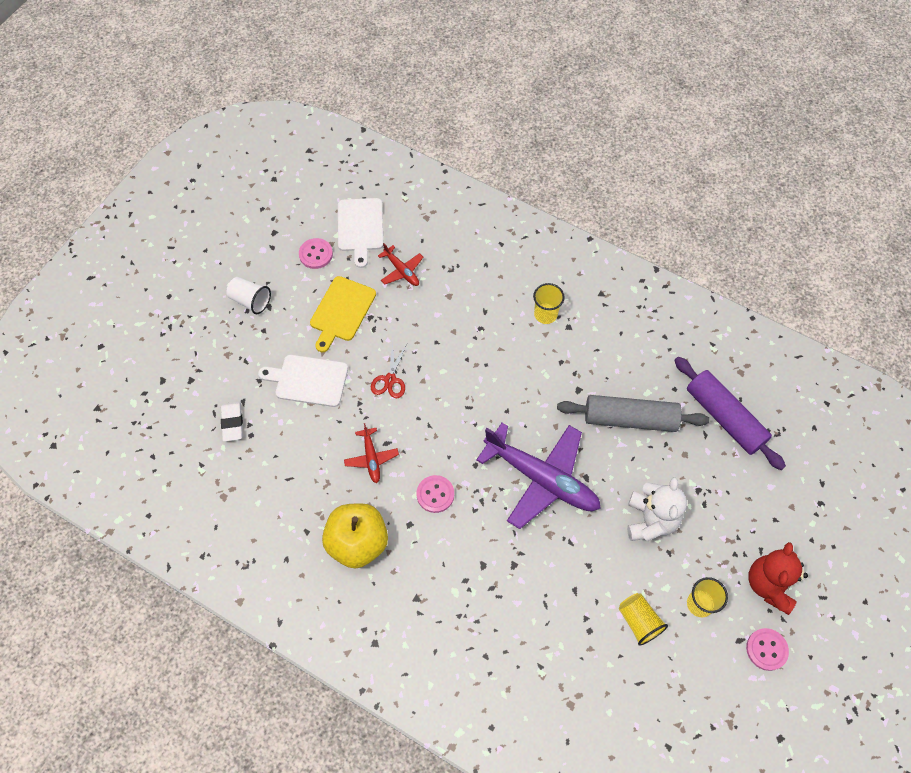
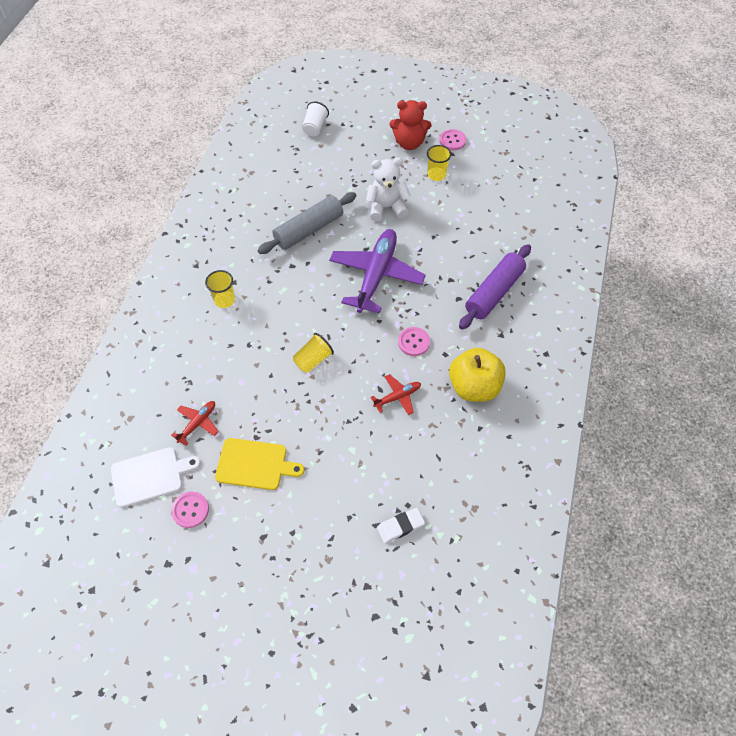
camera: 105 degrees left, 5 degrees down
white cup [227,277,271,314] -> white cup moved to [302,102,329,136]
white cutting board [258,355,348,407] -> none
red scissors [371,341,407,398] -> none
grey rolling pin [557,395,710,432] -> grey rolling pin turned 60 degrees clockwise [258,192,357,254]
yellow cup [619,593,668,646] -> yellow cup moved to [293,333,334,373]
purple rolling pin [674,357,786,470] -> purple rolling pin moved to [459,244,531,330]

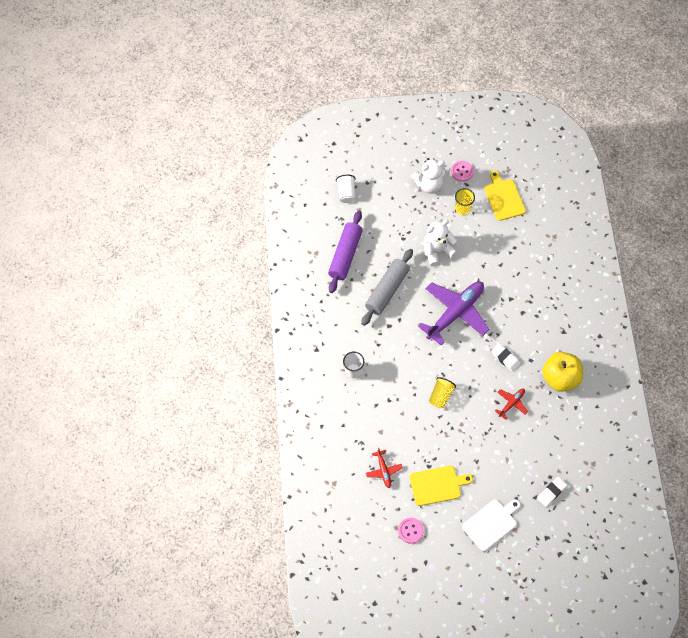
camera: 20 degrees left, 5 degrees up
white cutting board [111,447,201,508] -> white cutting board moved to [462,499,520,551]
red plane [171,401,219,446] -> red plane turned 150 degrees clockwise [366,448,403,488]
yellow cup [205,270,235,308] -> white cup [343,352,364,378]
purple plane [329,229,426,313] -> purple plane turned 45 degrees clockwise [418,282,489,346]
red teddy bear [390,100,431,150] -> white teddy bear [411,158,445,194]
pink button [398,327,430,356] -> white eraser [491,344,520,372]
purple rolling pin [459,244,531,330] -> purple rolling pin moved to [328,211,363,293]
none -> yellow cutting board [484,171,526,221]

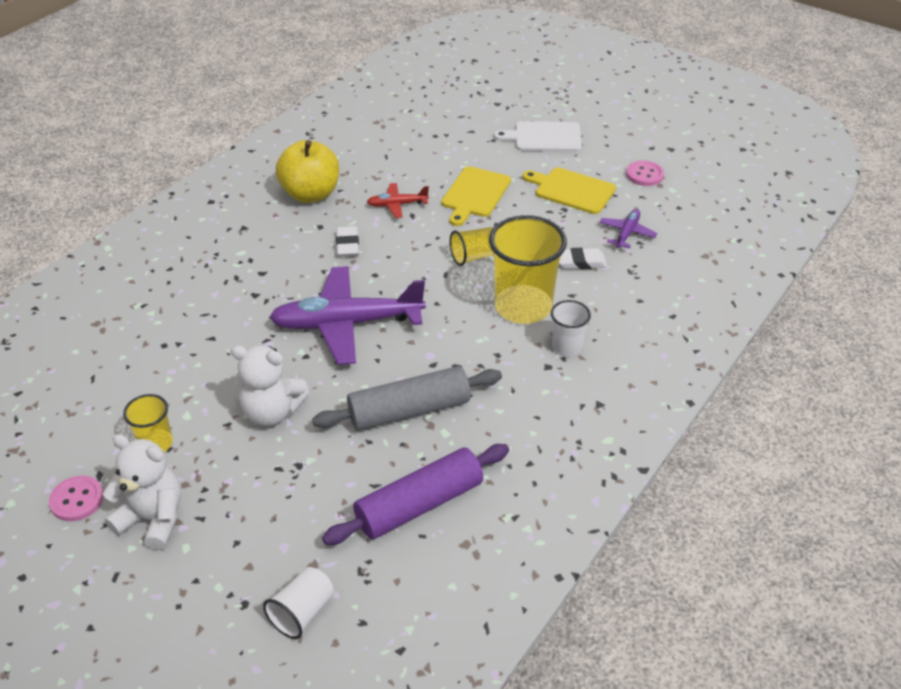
camera: 140 degrees left, 20 degrees down
red plane [366,448,403,488] -> purple plane [599,209,657,249]
yellow cutting board [484,171,526,221] -> yellow cutting board moved to [441,166,511,226]
white eraser [537,477,567,507] -> white eraser moved to [559,248,607,269]
none -> yellow cup [489,215,567,324]

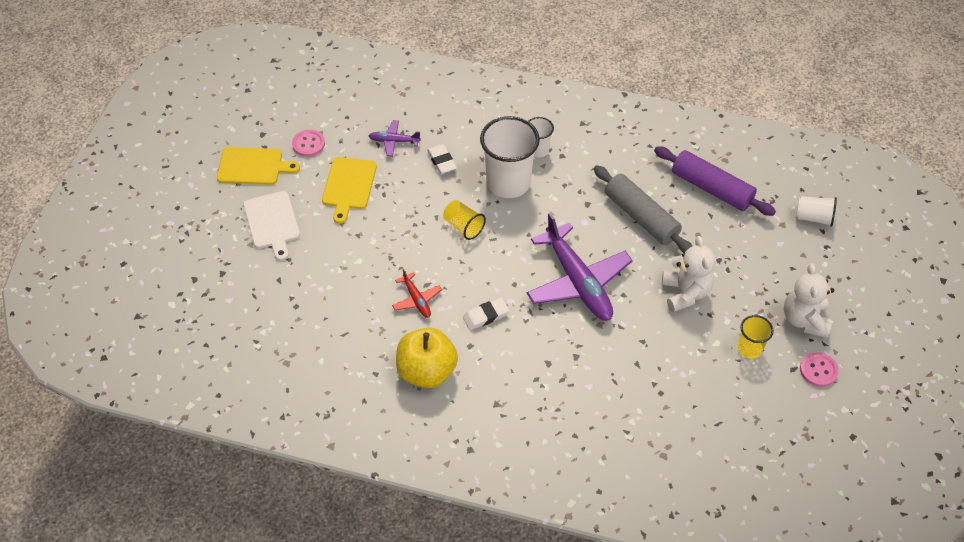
camera: 110 degrees left, 10 degrees up
yellow cutting board [441,166,511,226] -> yellow cutting board moved to [217,147,300,185]
yellow cup [489,215,567,324] -> white cup [480,116,540,198]

